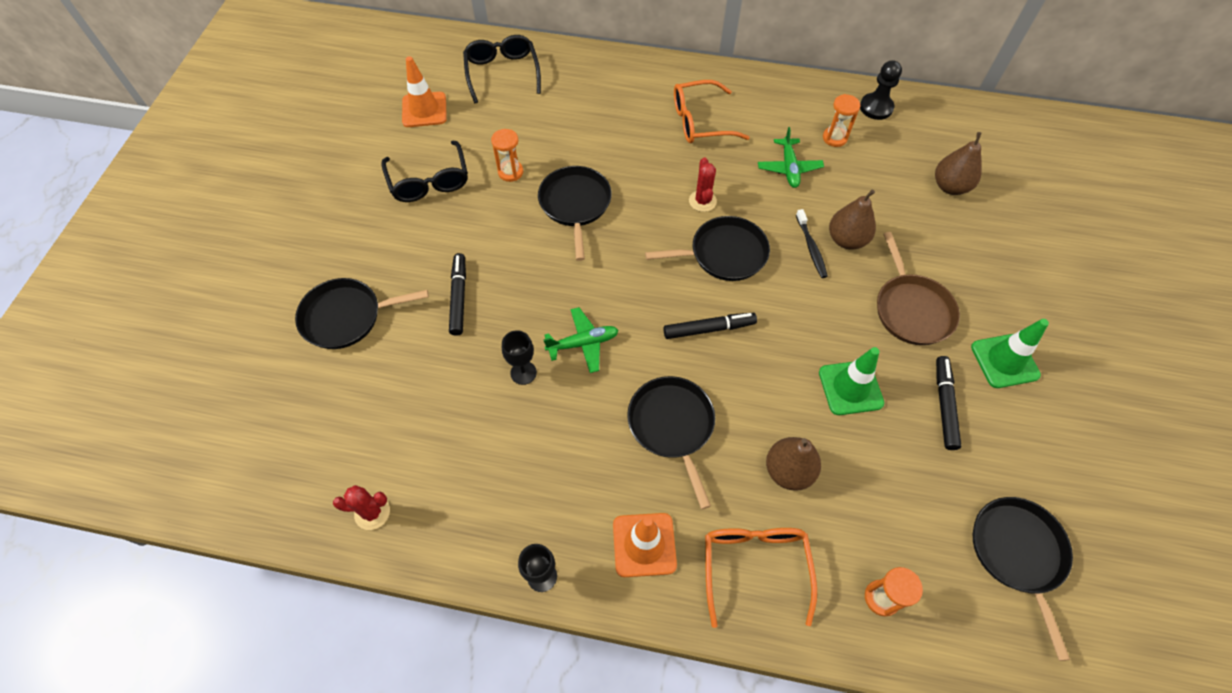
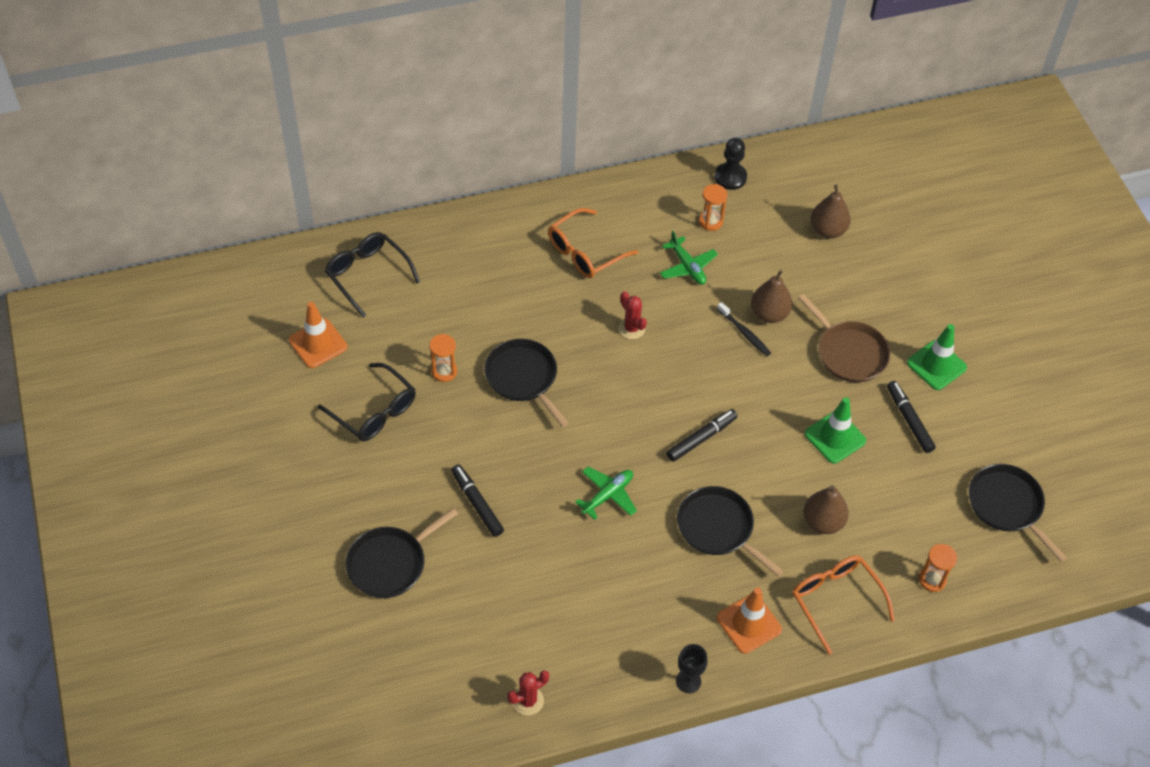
camera: 30 degrees left, 5 degrees down
black goblet [502,330,537,385] -> none
black pan [645,216,770,281] -> none

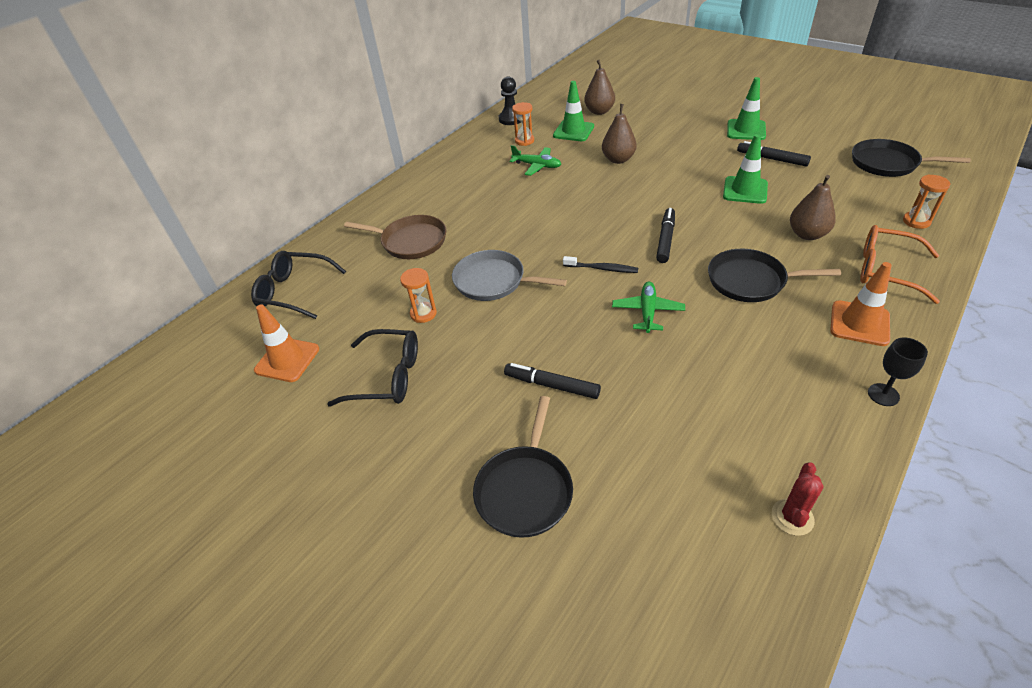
camera: 30 degrees left, 10 degrees down
black pan [484,339,569,427] -> grey pan [452,250,567,301]
orange glasses [548,208,638,278] -> none
red cactus [618,291,647,339] -> none
black toothbrush [717,302,771,356] -> black toothbrush moved to [563,256,638,273]
brown pan [798,294,890,382] -> brown pan moved to [344,215,446,259]
none -> green traffic cone [553,81,594,141]

